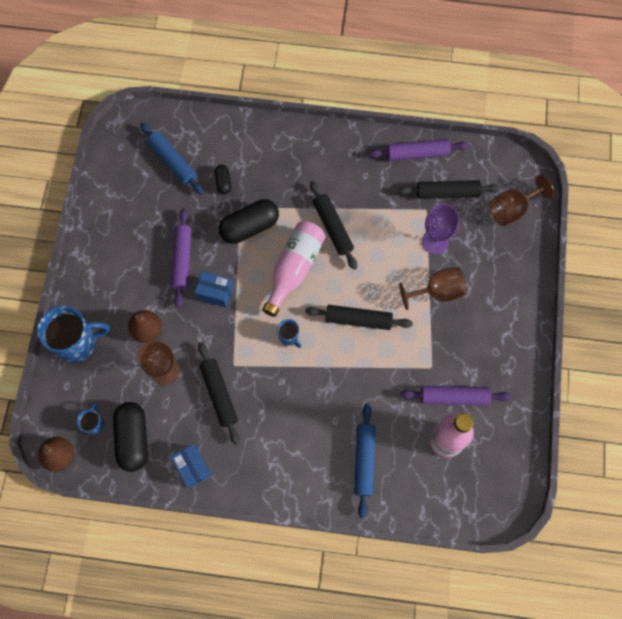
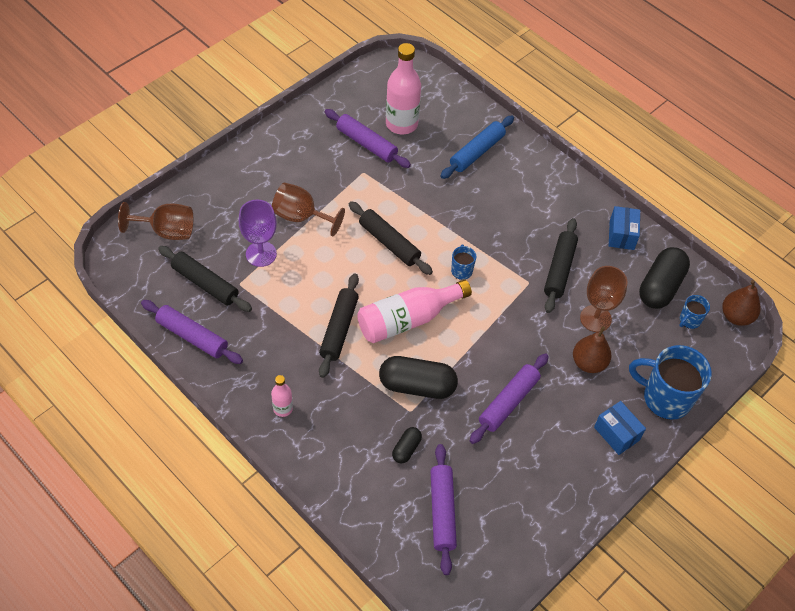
camera: 145 degrees left, 15 degrees down
blue rolling pin [140,123,204,195] -> purple rolling pin [431,444,457,575]
blue box [195,271,233,307] -> blue box moved to [594,401,646,455]
none -> pink bottle [271,375,293,417]

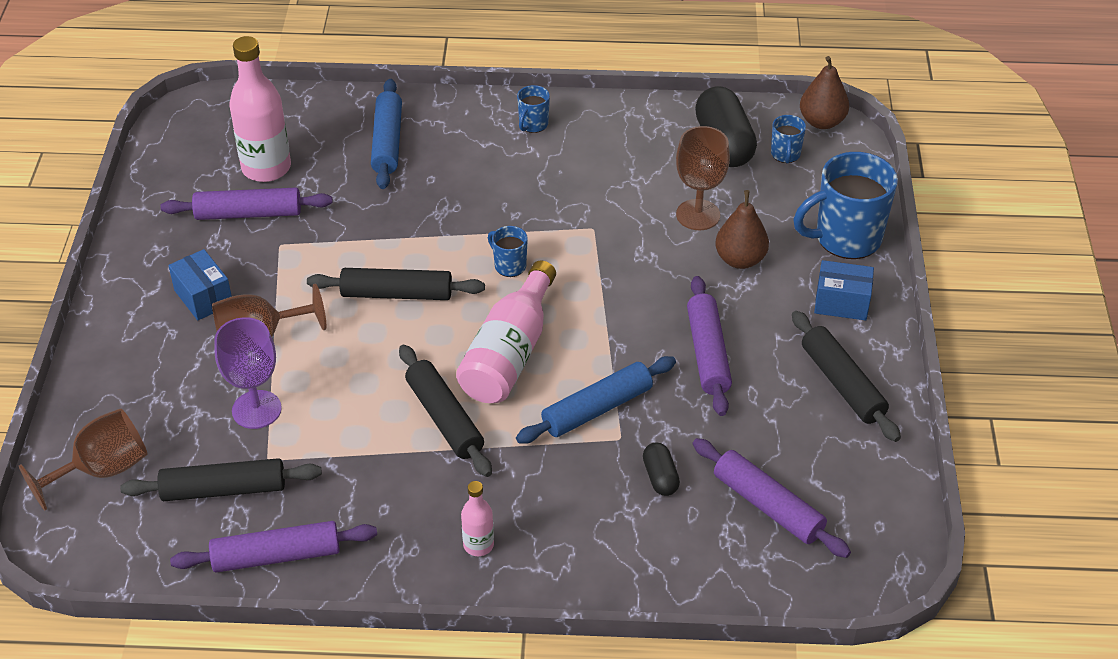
camera: 40 degrees left, 10 degrees down
black capsule [379,356,458,399] -> blue rolling pin [516,356,676,444]
black rolling pin [544,218,578,313] -> black rolling pin moved to [792,311,901,442]
blue box [609,206,640,250] -> blue box moved to [168,249,232,320]
none -> blue mug [517,85,550,133]

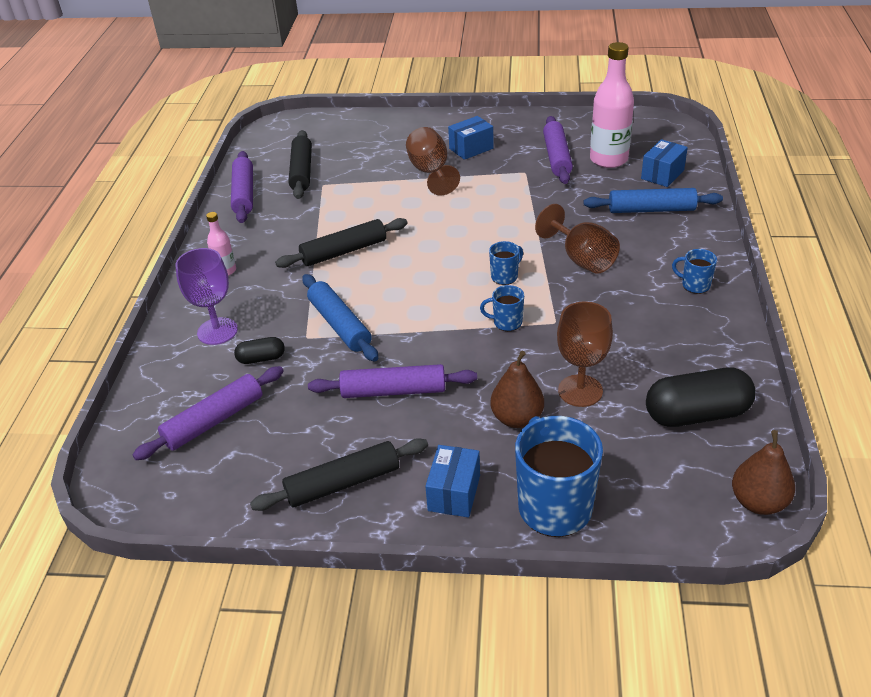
camera: 95 degrees right, 5 degrees down
brown goblet [19,408,147,511] -> brown goblet moved to [535,204,620,274]
purple goblet [214,317,282,429] -> purple goblet moved to [175,248,238,345]
black rolling pin [307,268,485,300] -> none
pink bottle [456,260,556,403] -> none
blue mug [771,115,806,163] -> blue mug moved to [480,285,524,331]
none -> blue box [641,139,688,187]

